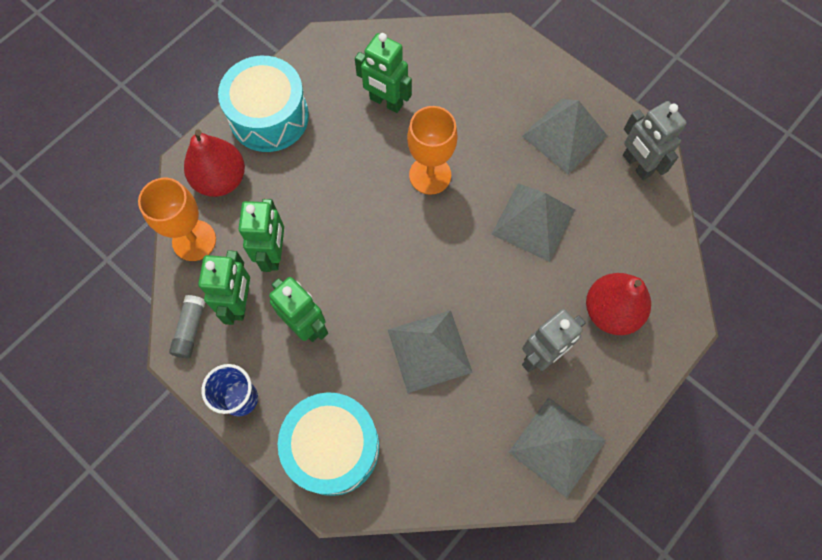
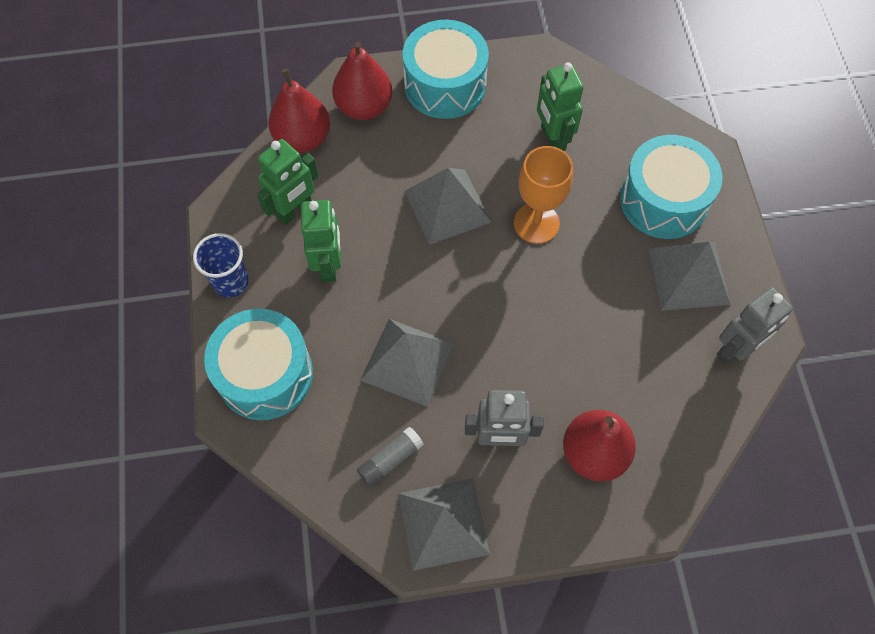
camera: 40 degrees right, 5 degrees down
orange goblet [138,178,216,261] -> red pear [268,69,330,153]
grey glue stick [169,295,205,358] -> grey glue stick moved to [357,427,424,488]
green robot [239,199,284,272] -> none
grey pyramid [491,183,575,262] -> grey pyramid moved to [404,168,491,245]
grey robot [623,101,687,180] -> grey robot turned 135 degrees counterclockwise [717,287,793,365]
none -> turquoise drum [620,135,723,239]

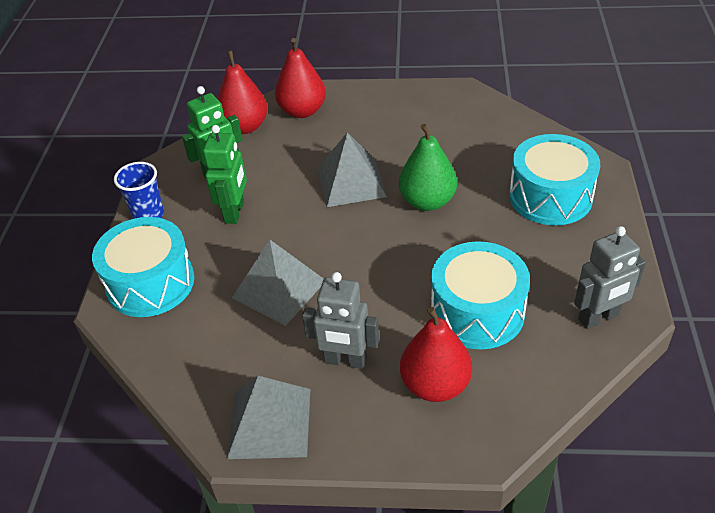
camera: 15 degrees right, 20 degrees down
grey glue stick [357,427,424,488] -> none
turquoise drum [402,20,489,119] -> turquoise drum moved to [431,241,530,349]
orange goblet [514,146,573,244] -> green pear [399,124,457,211]
green robot [537,62,584,151] -> none
grey pyramid [648,242,731,311] -> none

